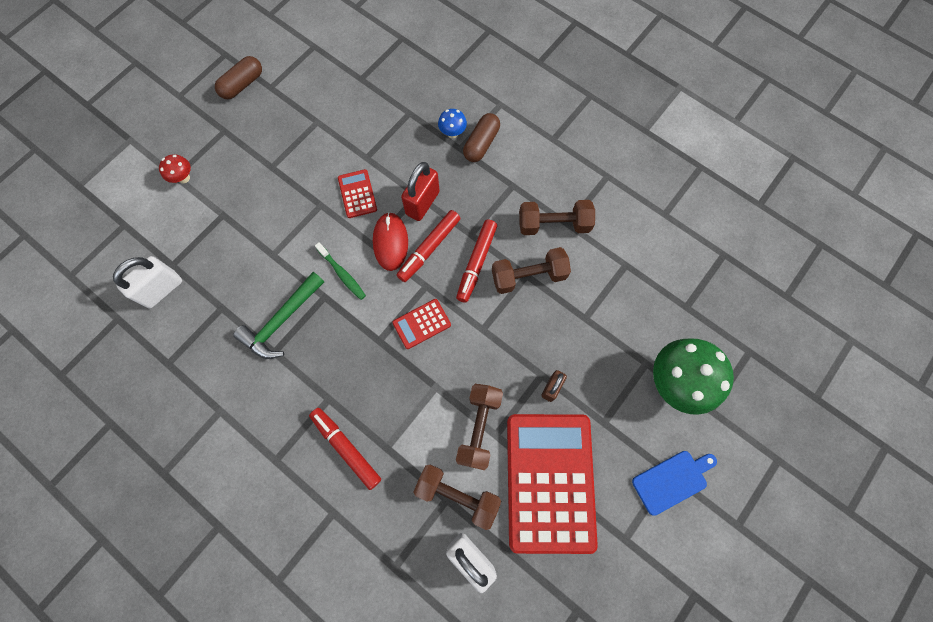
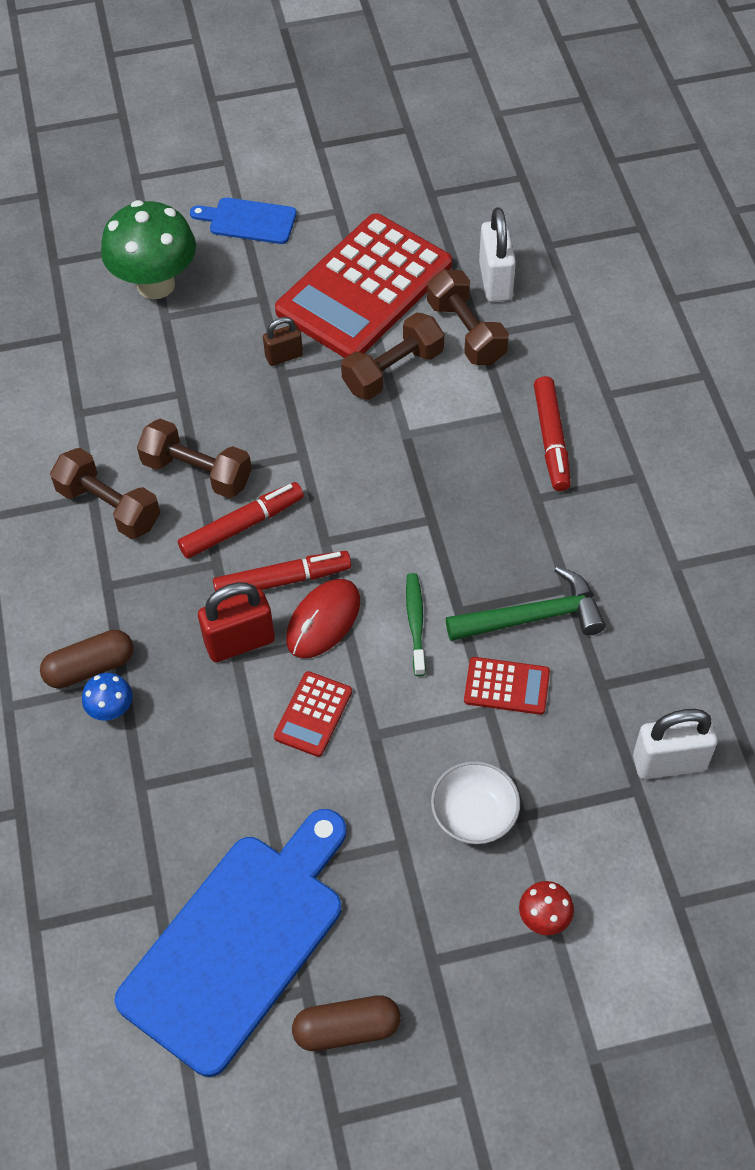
camera: 140 degrees left, 15 degrees down
red calculator [392,299,451,349] -> red calculator moved to [464,657,550,715]
none -> blue cutting board [115,809,346,1077]
none -> white bowl [431,761,520,844]

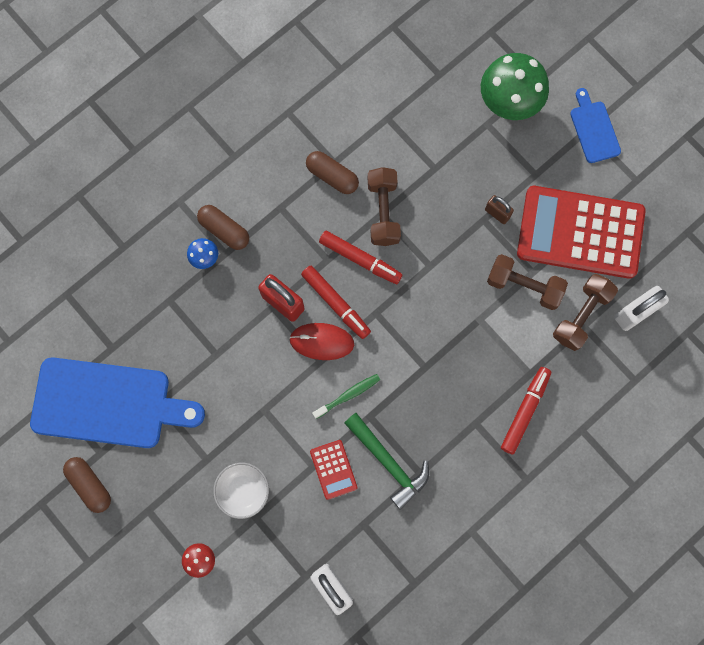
camera: 60 degrees right, 20 degrees up
brown dumbbell [50,448,160,539] -> brown capsule [306,151,359,194]
red calculator [274,671,352,757] -> none
red marker [534,376,571,491] -> red marker turned 150 degrees clockwise [501,367,551,455]

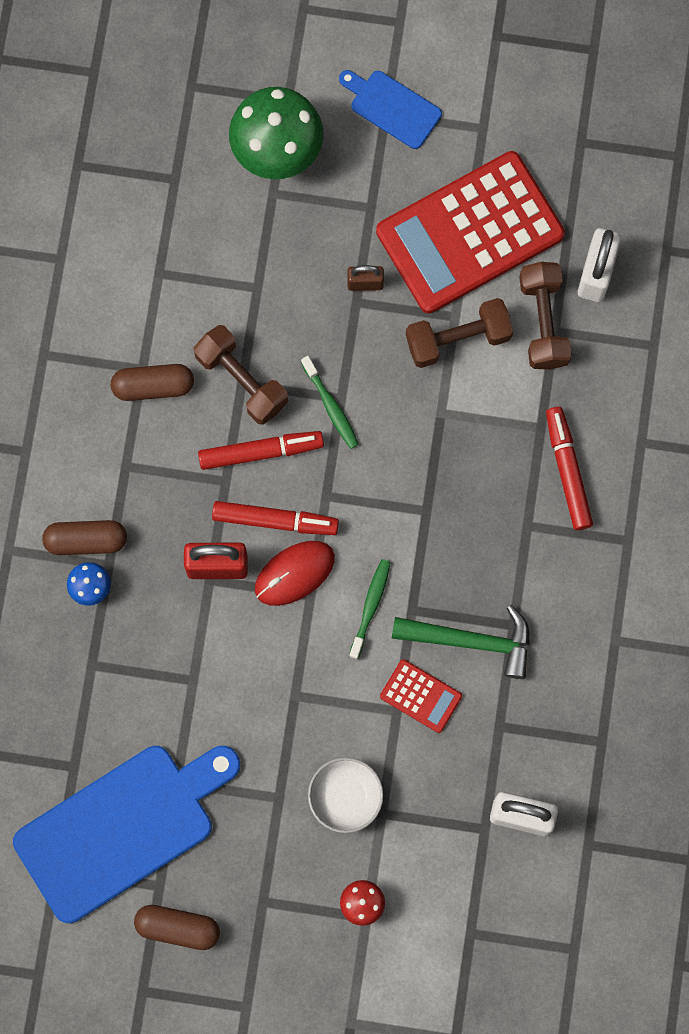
camera: 40 degrees left, 0 degrees up
none -> green toothbrush [301,356,359,449]

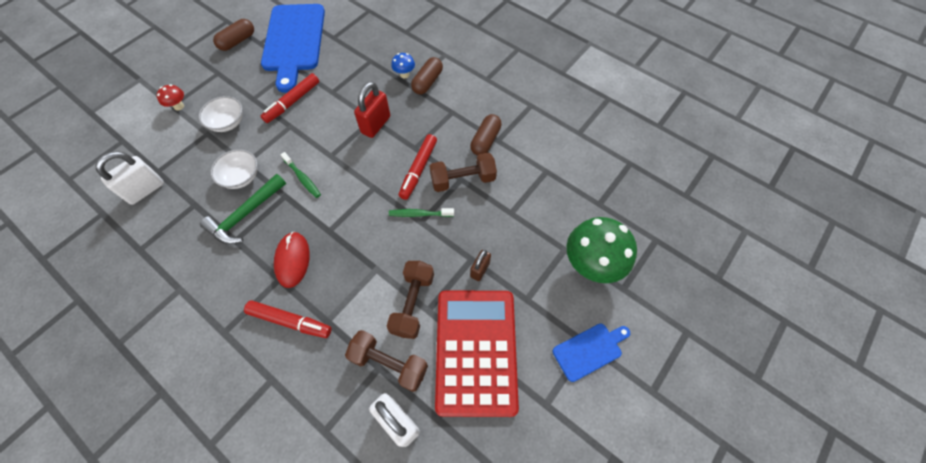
camera: 120 degrees right, 15 degrees down
red marker [212,501,339,535] -> red marker moved to [260,73,319,123]
red mouse [255,541,335,606] -> red mouse moved to [274,232,310,288]
red calculator [380,659,462,733] -> white bowl [211,149,257,189]

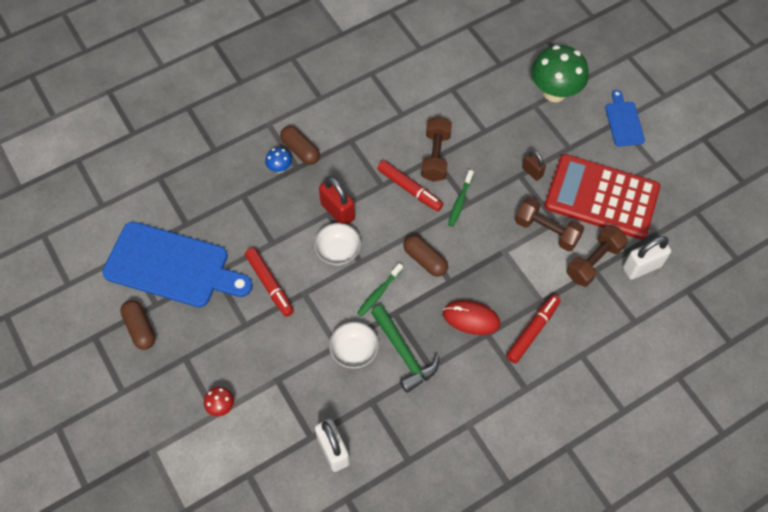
camera: 70 degrees left, 0 degrees up
white bowl [199,96,243,132] -> white bowl moved to [314,223,361,265]
green toothbrush [280,152,321,198] -> green toothbrush turned 150 degrees clockwise [357,263,403,317]
brown capsule [470,114,502,156] -> brown capsule moved to [403,235,448,277]

